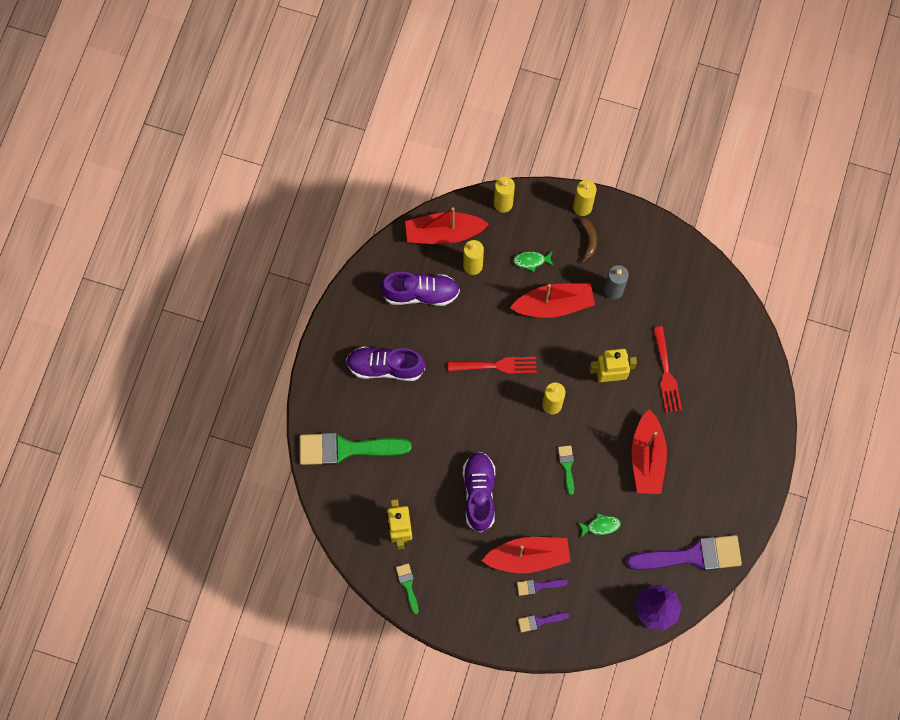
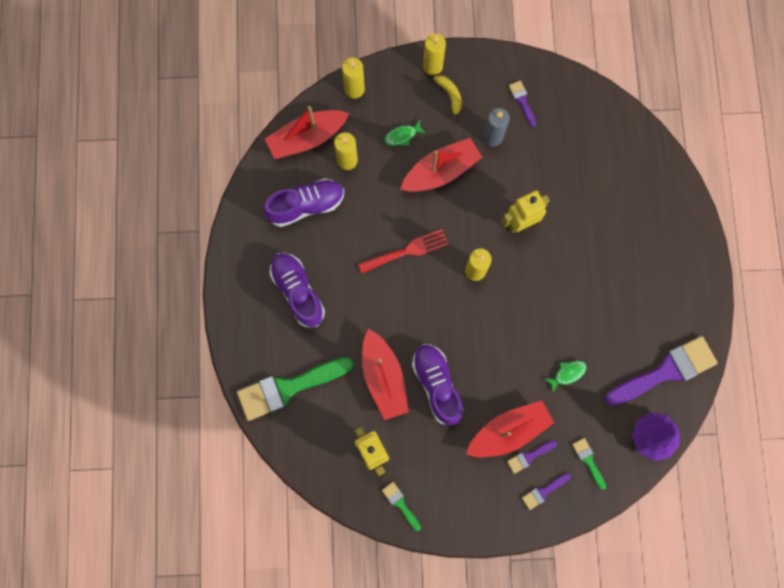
camera: 20 degrees left, 5 degrees up
purple shoe [346,347,425,381] -> purple shoe turned 75 degrees clockwise [269,253,325,327]
green brush [558,445,574,495] -> green brush moved to [572,438,606,490]
brown banana [578,217,597,263] -> yellow banana [433,75,462,120]
red boat [632,409,667,494] -> red boat moved to [362,329,409,420]
red fork [653,326,682,413] -> none
none -> purple brush [509,80,536,127]

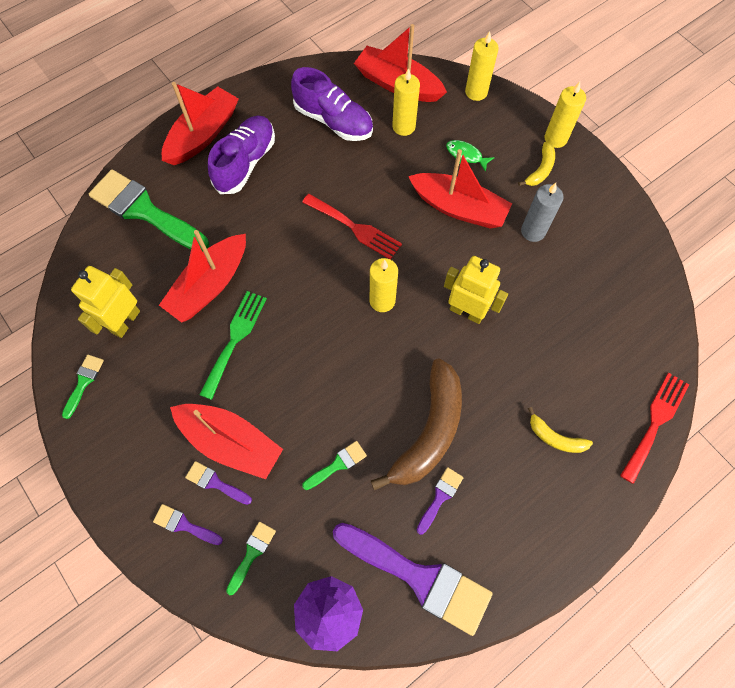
camera: 55 degrees right, 10 degrees down
purple shoe [412,344,463,425] -> green fork [199,291,267,400]
purple brush [509,80,536,127] -> purple brush moved to [417,467,463,535]
green fish [545,361,587,393] -> green brush [302,441,367,490]
none -> red boat [162,82,239,165]
none -> brown banana [371,358,462,490]
none -> yellow banana [528,407,593,453]
none -> red fork [620,373,689,484]

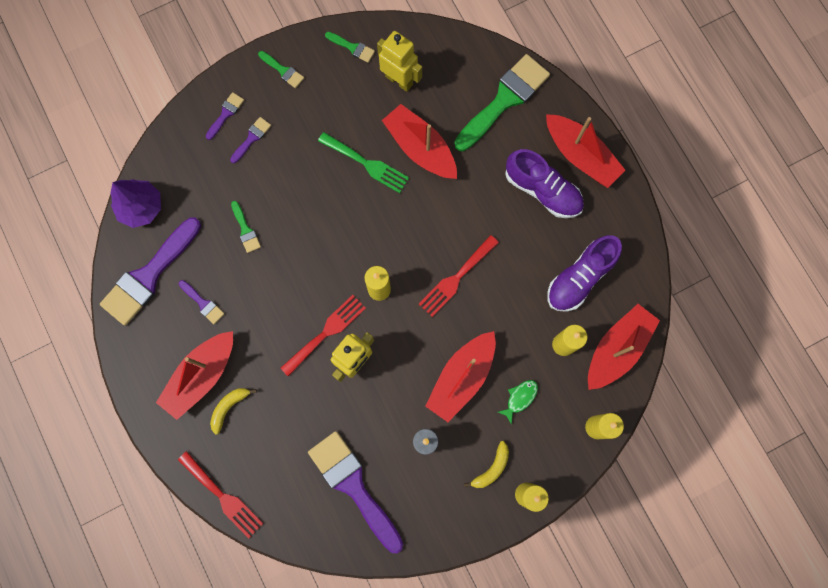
camera: 100 degrees right, 10 degrees up
red boat [170,404,283,479] -> red boat moved to [156,331,233,420]
green brush [226,522,276,595] -> green brush moved to [258,51,304,88]
brown banana [371,358,462,490] -> none
yellow banana [518,142,555,186] -> yellow banana turned 90 degrees counterclockwise [464,441,509,488]
none -> red fork [280,295,366,376]
none -> purple brush [308,431,403,553]

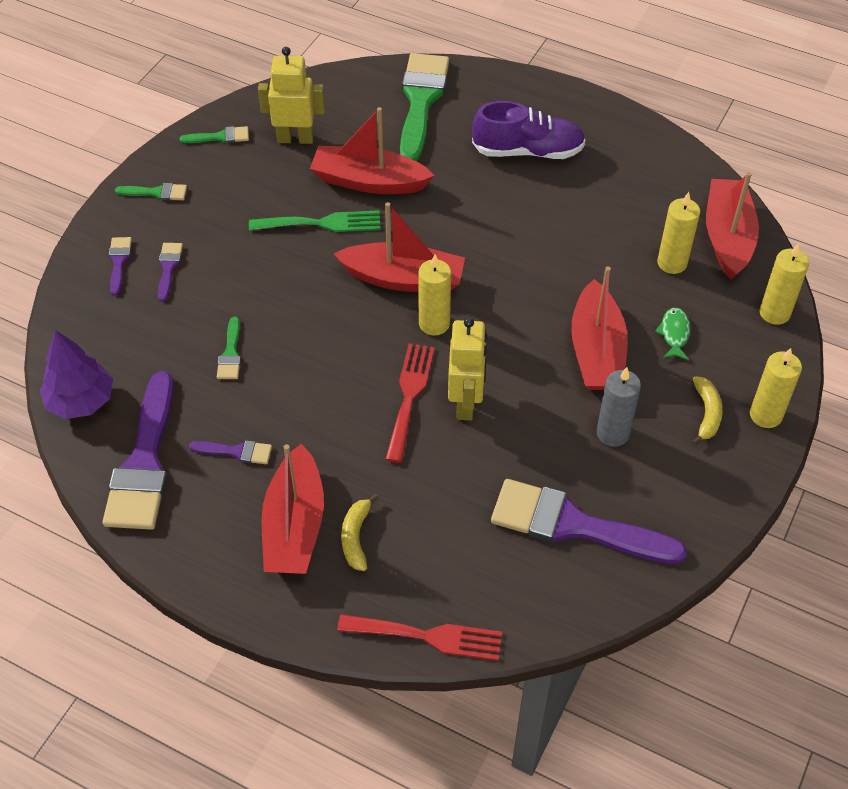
camera: 35 degrees left, 25 degrees down
green brush [231,201,261,253] -> green brush turned 60 degrees clockwise [217,317,241,379]
red fork [419,235,499,317] -> none
red boat [546,114,625,188] -> red boat moved to [334,202,465,292]
purple shoe [548,235,622,312] -> none

